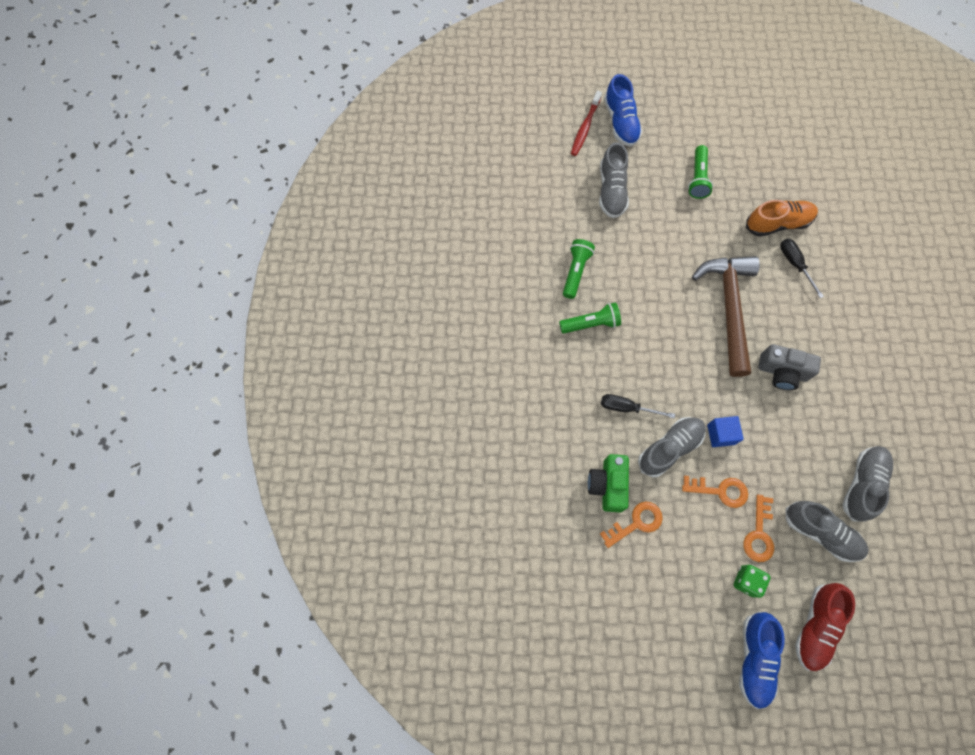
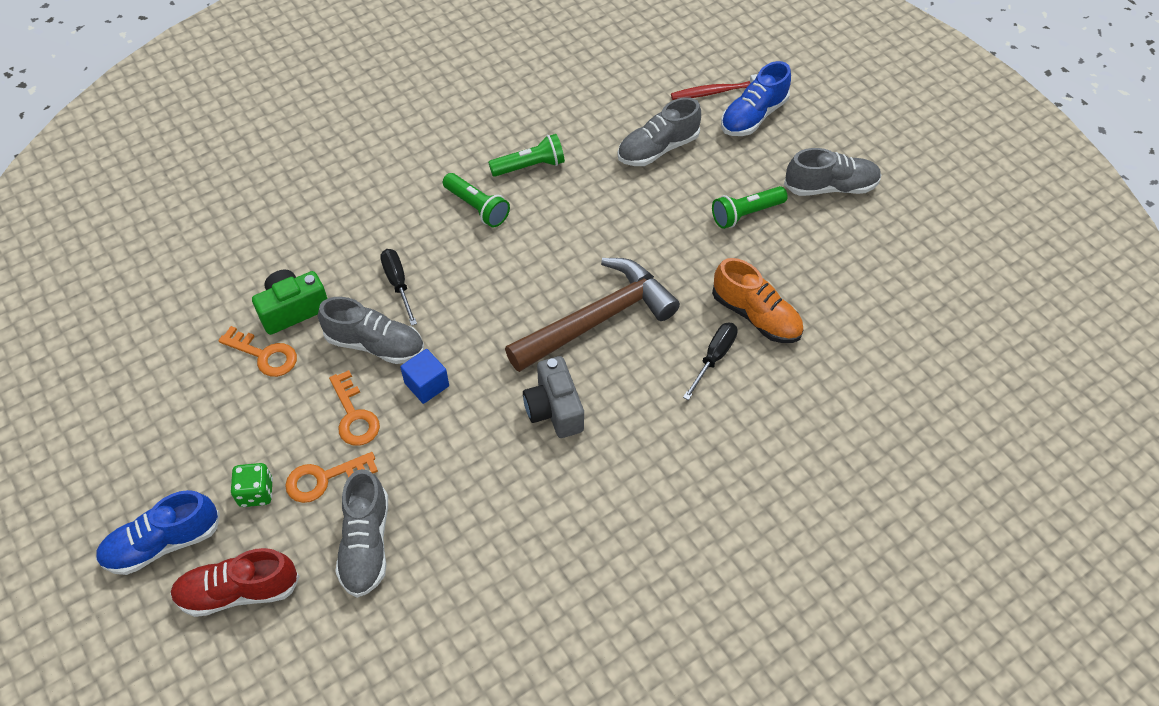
camera: 55 degrees right, 15 degrees down
grey shoe [843,446,893,521] -> grey shoe moved to [784,148,881,196]

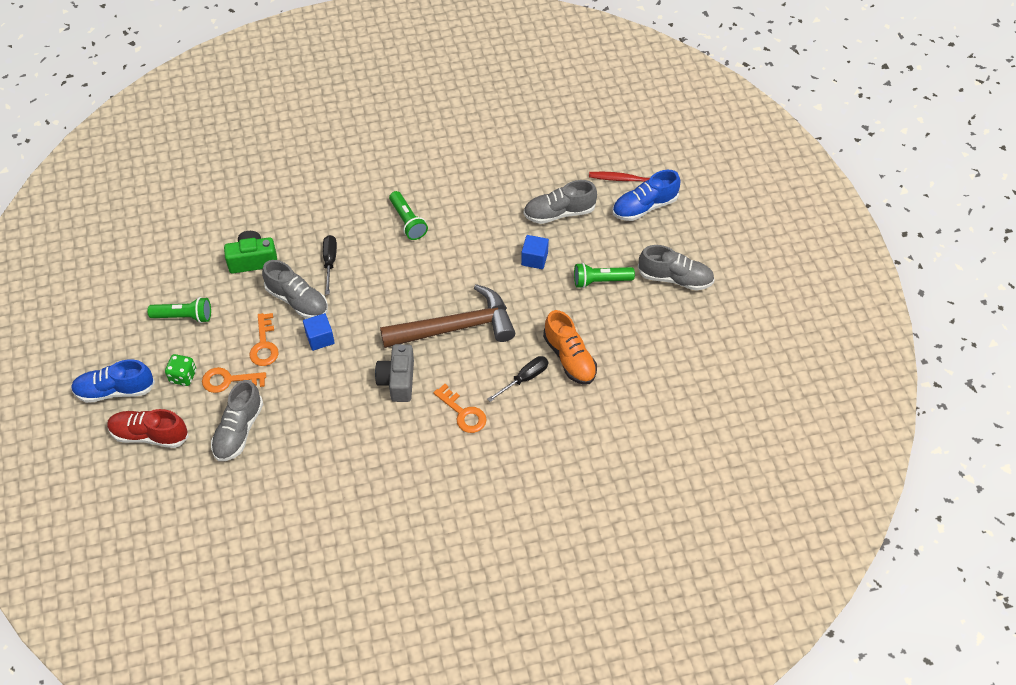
camera: 20 degrees right, 0 degrees up
orange key [218,326,297,377] -> orange key moved to [433,384,486,433]
green flashlight [488,134,565,177] -> green flashlight moved to [147,297,211,323]
none -> blue cube [521,235,549,269]

